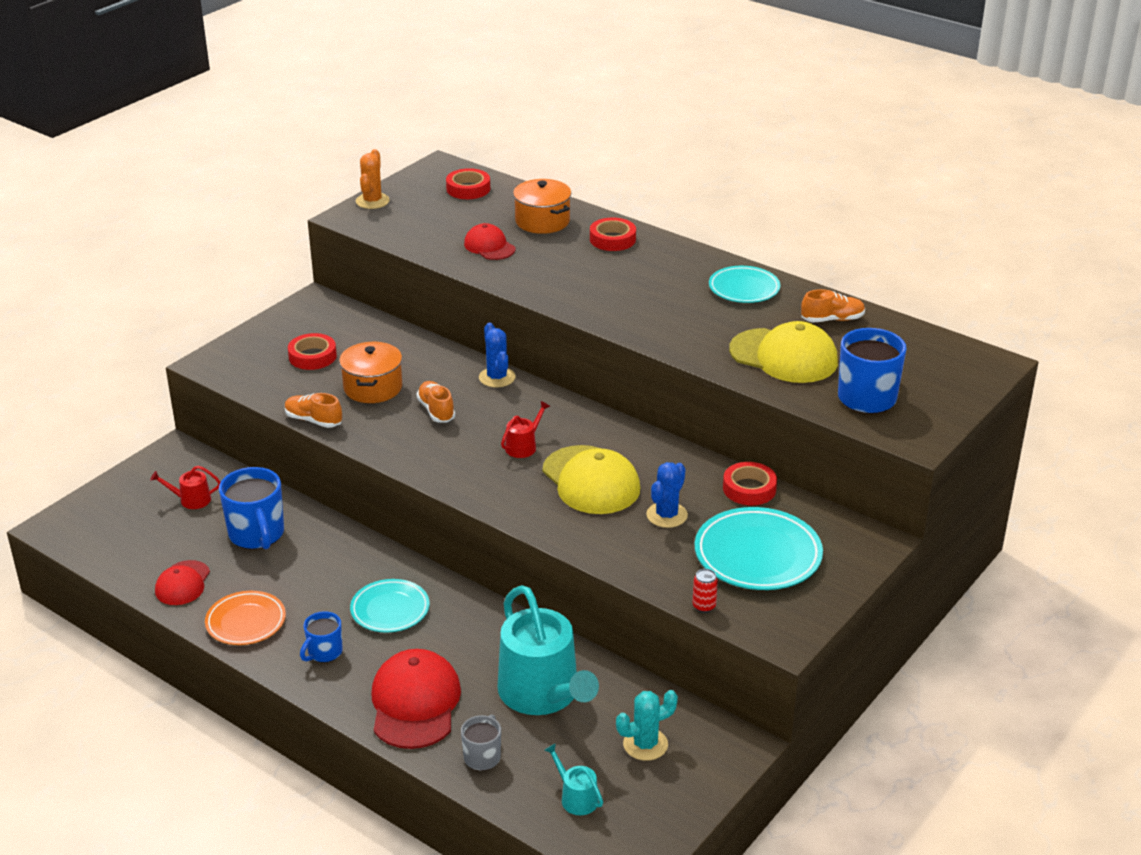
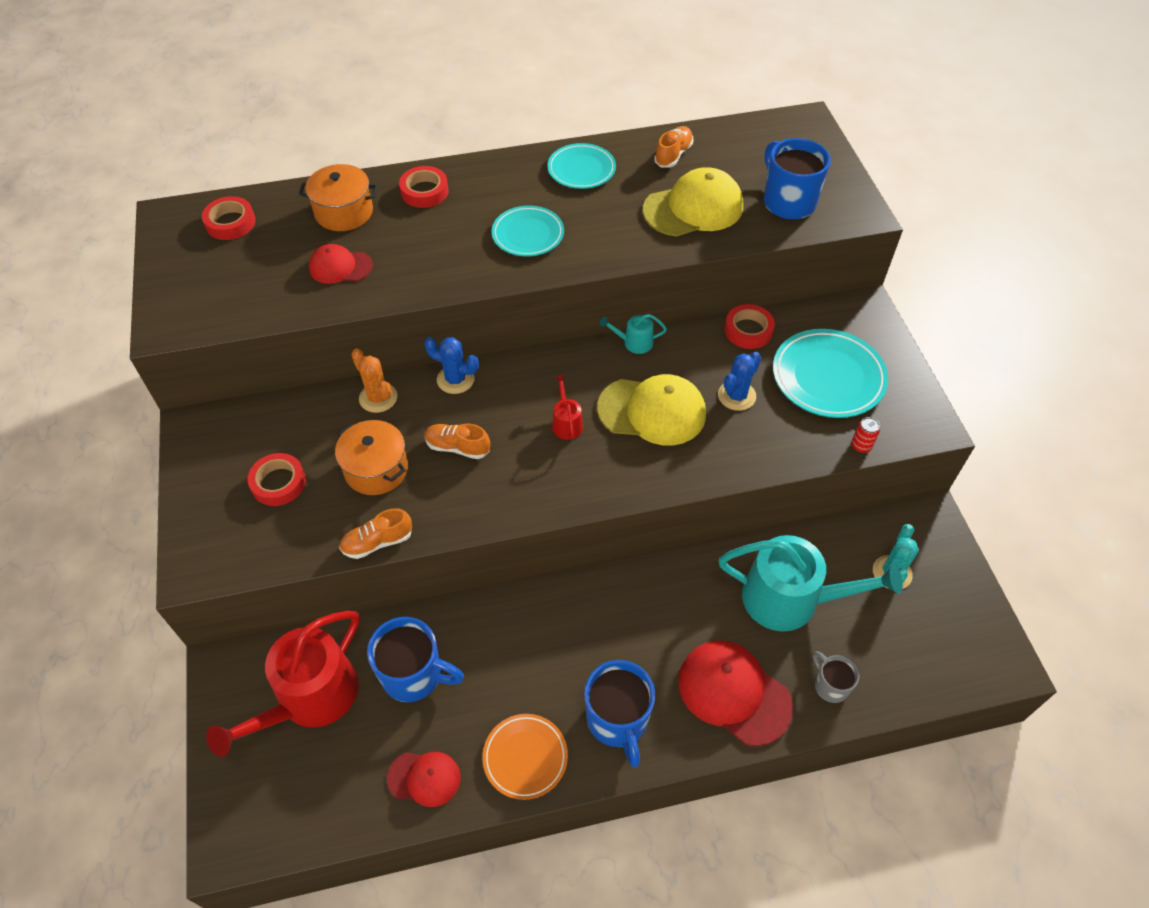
camera: 50 degrees left, 20 degrees up
red watering can [150,466,221,509] -> red watering can [206,611,360,757], size x2.35
red cap [155,560,210,605] -> red cap turned 45 degrees counterclockwise [387,752,461,807]
blue mug [300,611,343,663] -> blue mug [584,660,655,767], size x1.77
turquoise plate [350,579,430,633] -> turquoise plate moved to [492,205,564,257]
orange cactus [356,149,390,209] -> orange cactus moved to [351,348,397,413]
turquoise watering can [545,743,603,815] -> turquoise watering can moved to [600,314,667,354]
blue cactus [646,462,688,528] -> blue cactus turned 60 degrees clockwise [718,352,761,411]

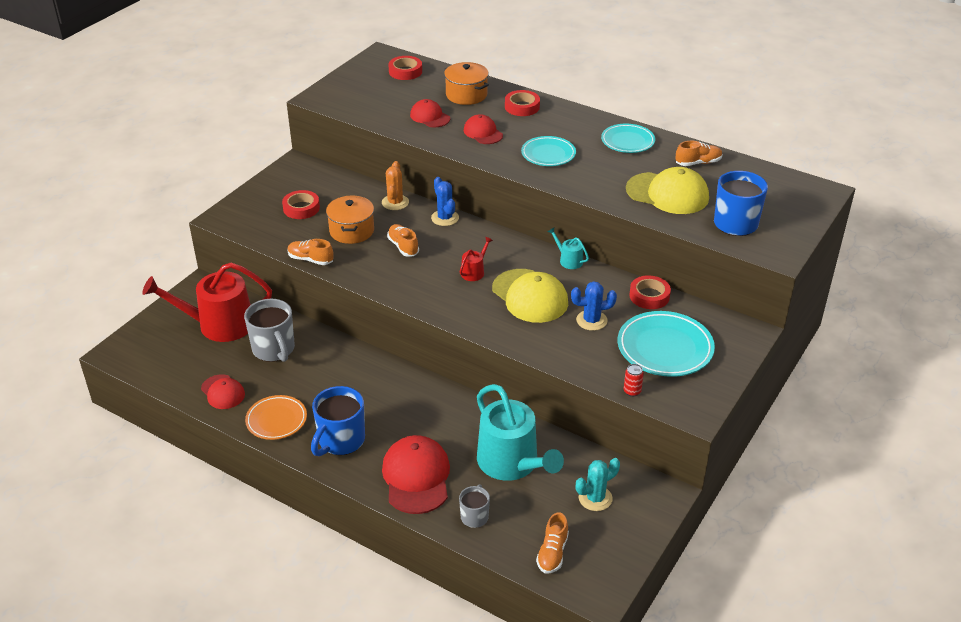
camera: 45 degrees right, 15 degrees down
blue mug [367,617,464,702] -> grey mug [244,299,295,362]
none -> red cap [464,114,503,144]
none -> orange shoe [536,513,569,574]

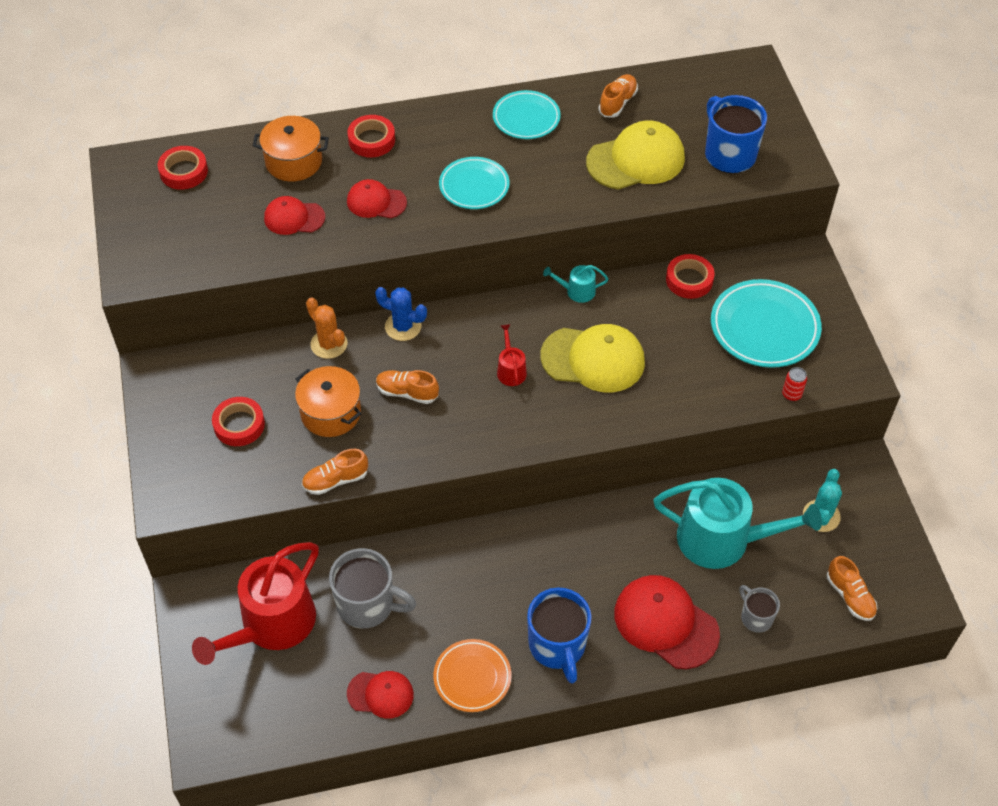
camera: 45 degrees left, 15 degrees up
blue cactus [571,281,617,331] -> none

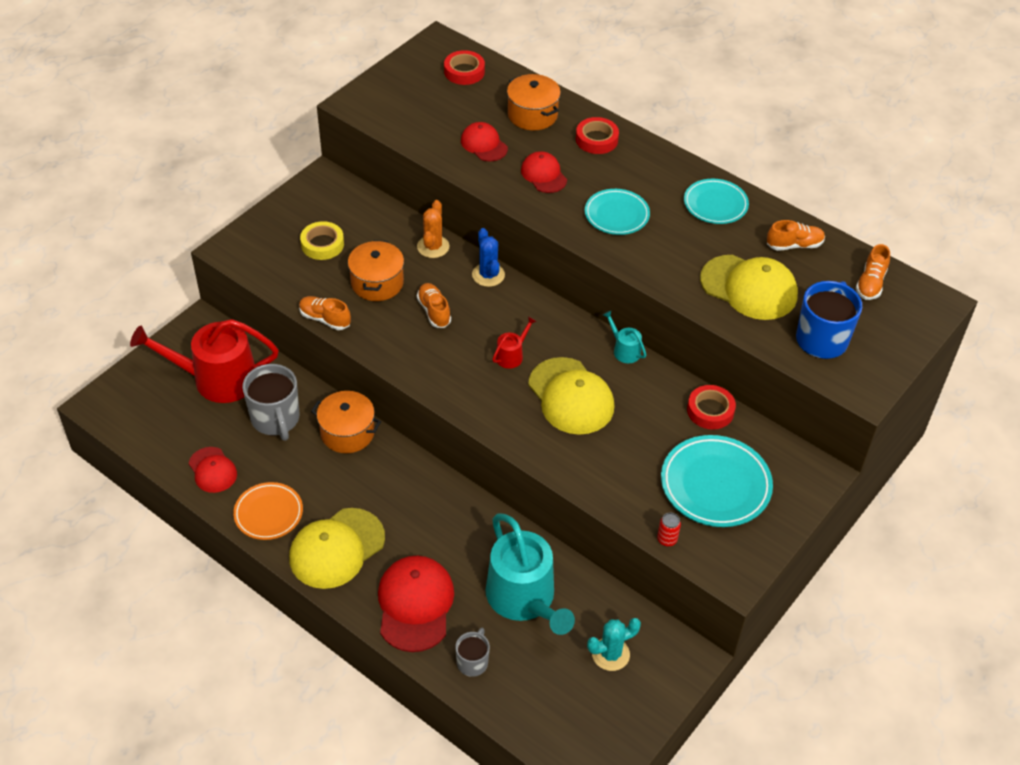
camera: 50 degrees right, 5 degrees down
red tape [212,397,265,446] -> yellow tape [300,221,344,260]
blue mug [527,588,591,684] -> yellow cap [289,508,385,589]
orange shoe [827,556,877,621] -> orange shoe moved to [856,244,890,300]
none -> orange pot [311,391,381,453]

